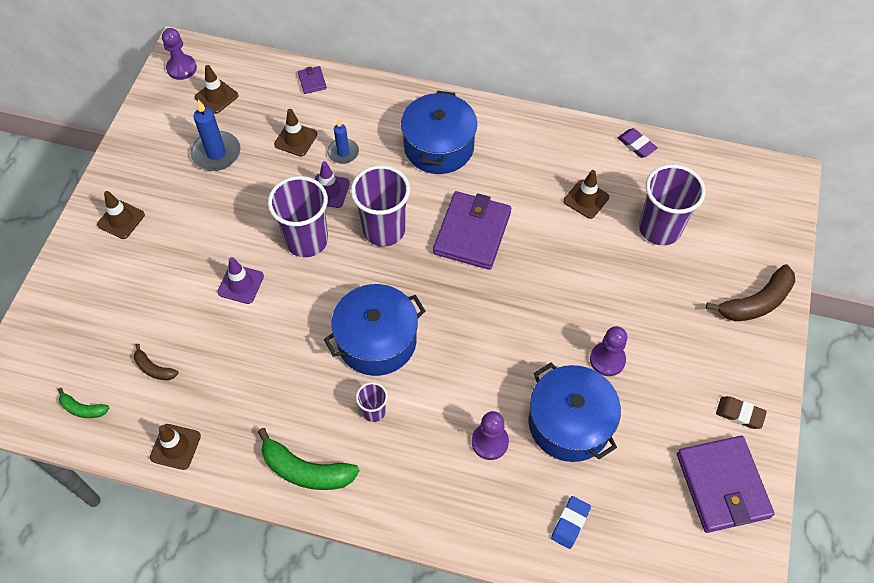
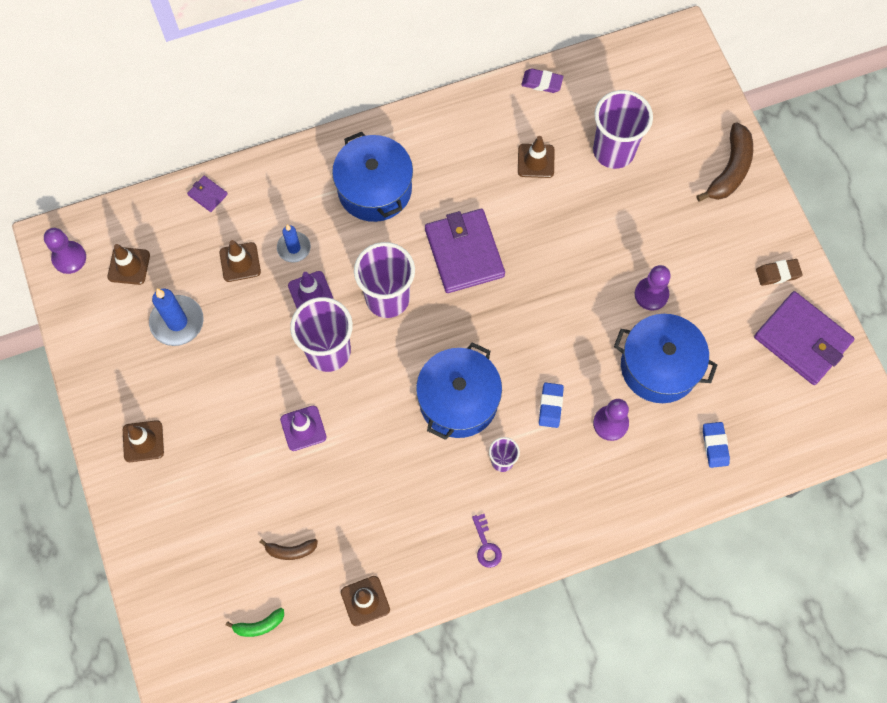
camera: 35 degrees left, 10 degrees up
green banana [258,428,359,490] -> purple key [472,514,502,568]
none -> blue eraser [539,383,564,428]

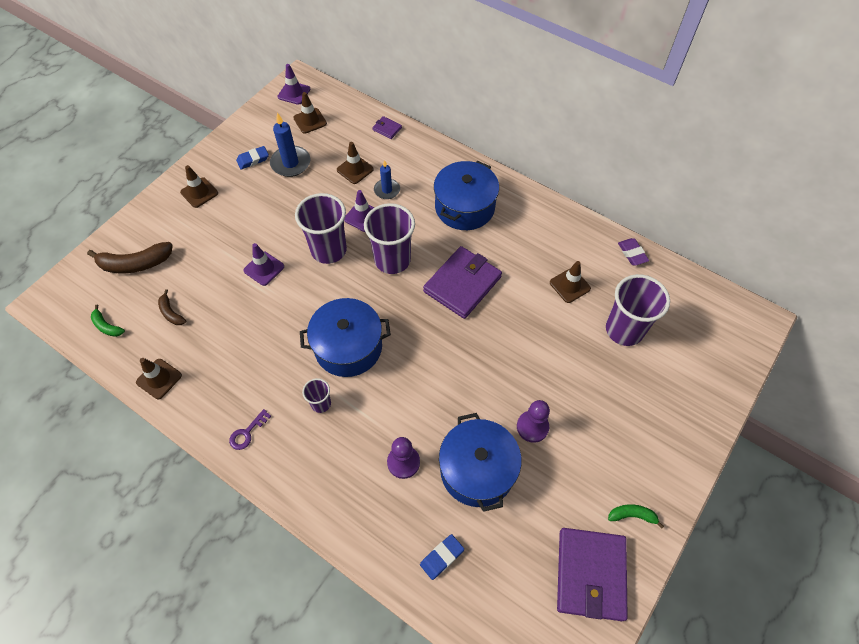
camera: 55 degrees right, 10 degrees down
purple pawn [44,228,86,274] -> purple traffic cone [278,64,310,105]
purple wallet [187,176,228,212] -> purple wallet turned 60 degrees counterclockwise [372,116,402,139]
blue eraser [539,383,564,428] -> blue eraser moved to [236,146,269,169]
brown banana [696,123,753,202] -> brown banana moved to [87,242,173,273]
brown eraser [756,259,803,286] -> green banana [608,504,664,529]

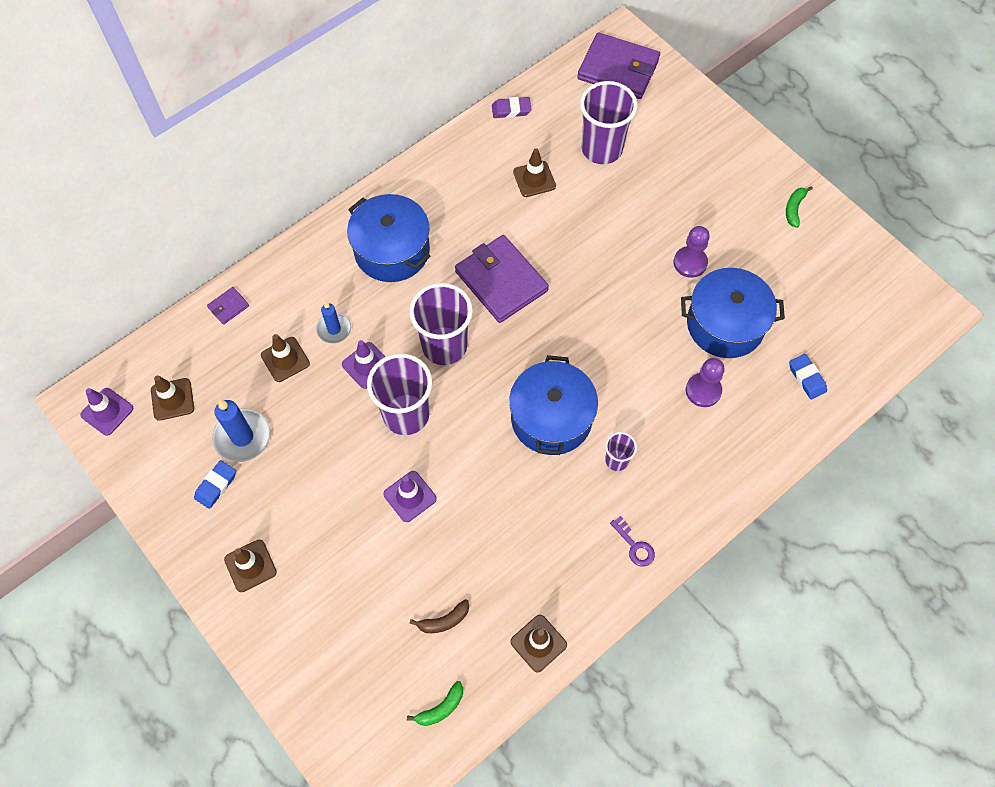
camera: 75 degrees left, 5 degrees up
brown banana [87,242,173,273] -> none
blue eraser [236,146,269,169] -> blue eraser turned 45 degrees clockwise [194,460,236,509]
purple wallet [557,528,628,621] -> purple wallet moved to [577,33,660,99]

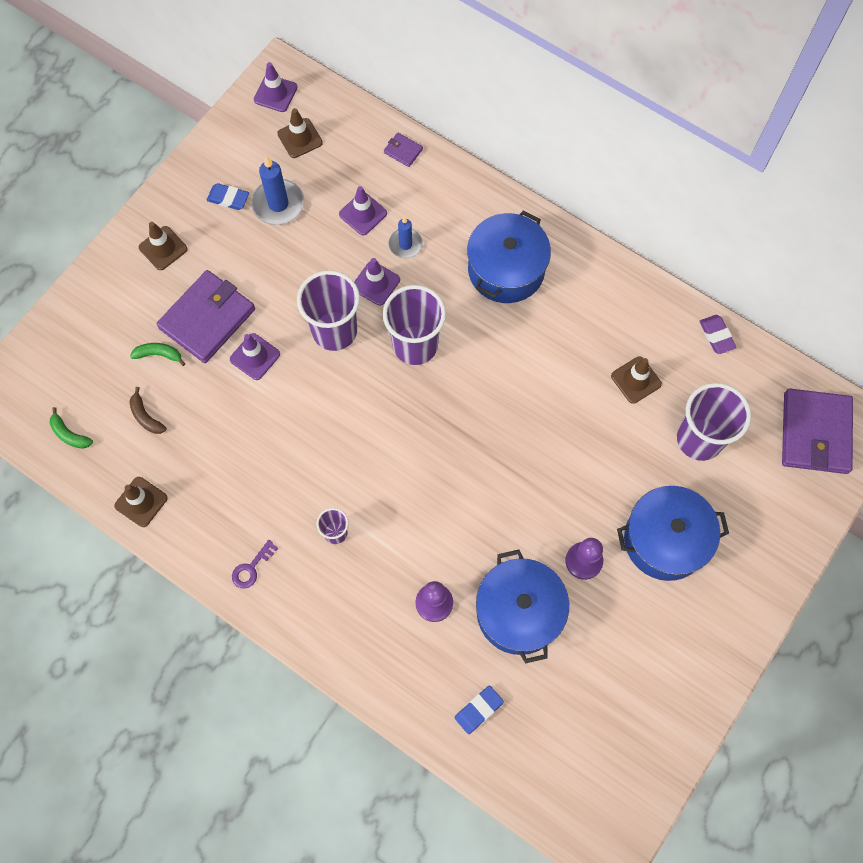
camera: 75 degrees right, 5 degrees up
brown traffic cone [261,334,310,382] -> purple traffic cone [339,186,387,235]
purple wallet [455,235,549,323] -> purple wallet moved to [157,270,255,363]
blue pot [509,355,598,455] -> blue pot moved to [617,486,729,581]
green banana [786,186,813,228] -> green banana moved to [130,343,186,366]

